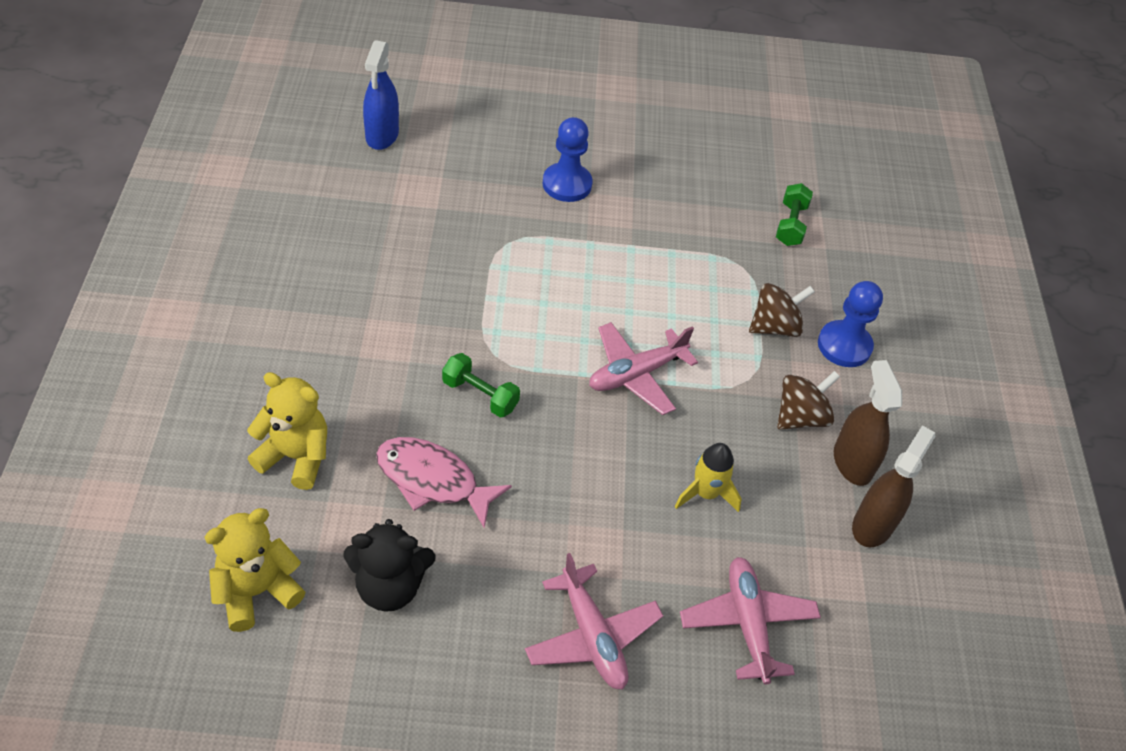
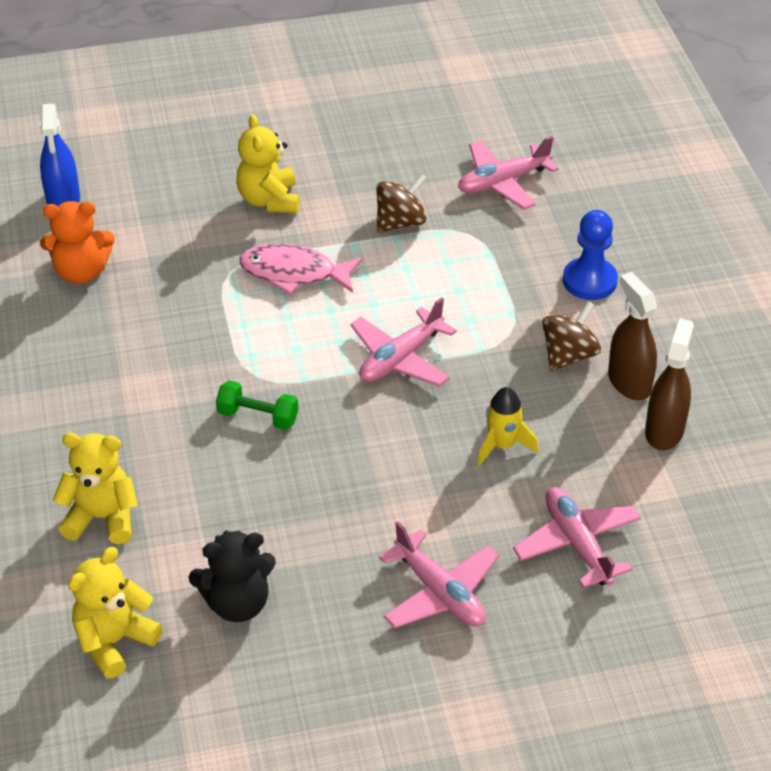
camera: 10 degrees left, 5 degrees down
pink fish [376,437,512,528] -> pink fish moved to [240,243,363,295]
blue pawn [543,117,592,202] -> yellow teddy bear [236,114,299,213]
brown spinning top [749,283,815,337] -> brown spinning top moved to [376,173,426,233]
green dumbbell [776,183,813,246] -> pink plane [458,136,559,209]
none -> orange teddy bear [40,201,115,284]

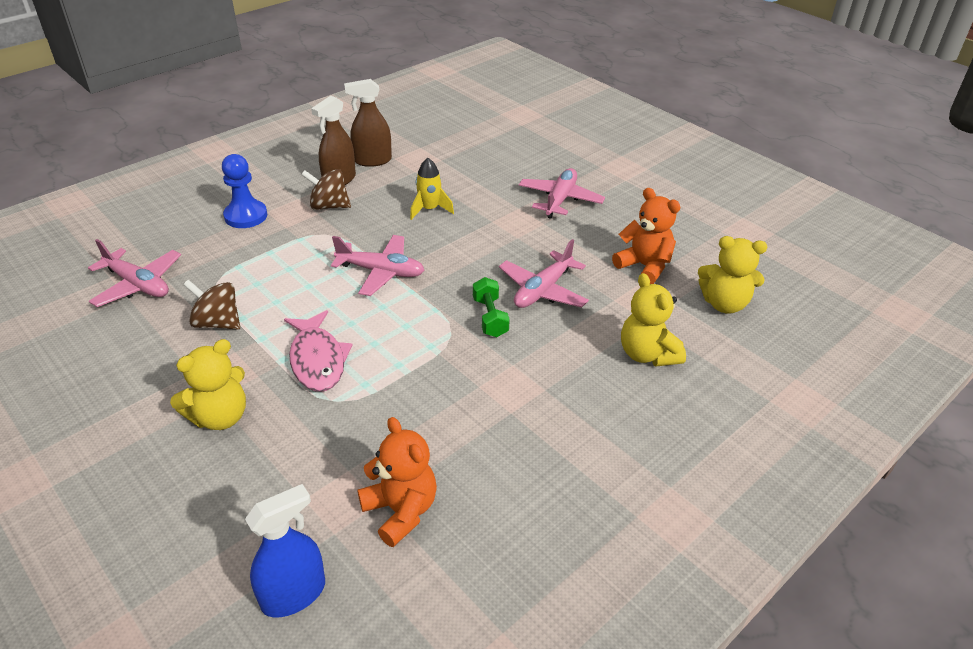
camera: 120 degrees left, 5 degrees down
black teddy bear [189,530,276,622] -> orange teddy bear [612,188,681,284]
pink plane [513,487,641,588] -> pink plane moved to [499,239,589,308]

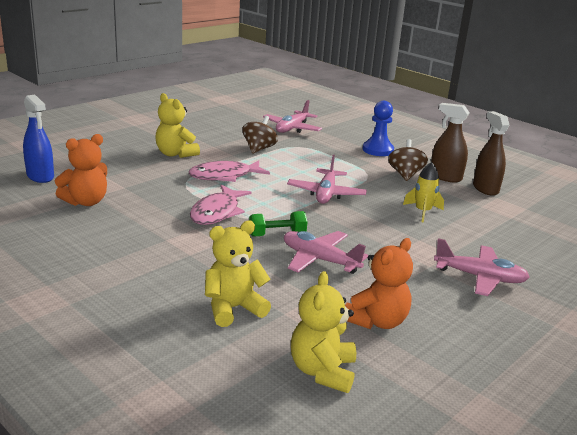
camera: 85 degrees right, 15 degrees down
none -> pink fish [190,185,252,225]

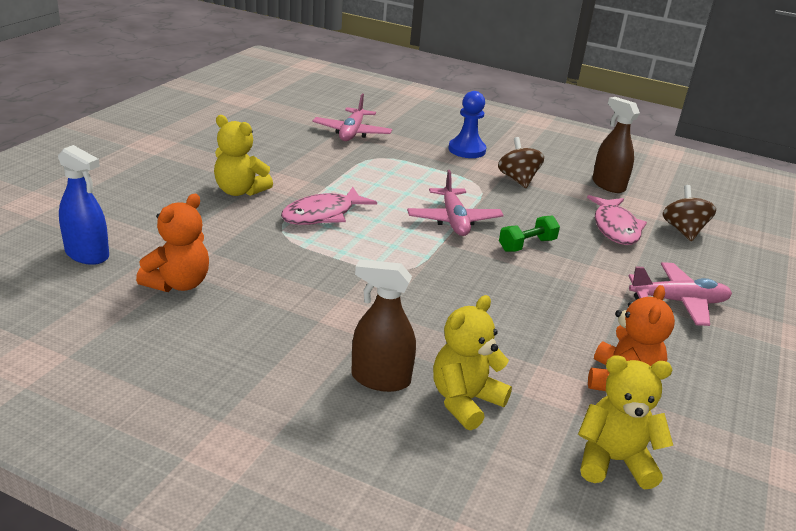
camera: 20 degrees left, 5 degrees up
pink fish [190,185,252,225] -> pink fish moved to [587,195,647,245]
brown spinning top [242,116,278,154] -> brown spinning top moved to [663,185,716,241]
green dumbbell [249,211,308,237] -> green dumbbell moved to [499,215,560,252]
pink plane [284,231,369,274] -> none
yellow teddy bear [291,271,356,393] -> yellow teddy bear turned 105 degrees clockwise [578,355,673,489]
yellow rocket [403,162,444,223] -> none
brown spray bottle [431,103,469,182] -> brown spray bottle moved to [351,259,416,392]

